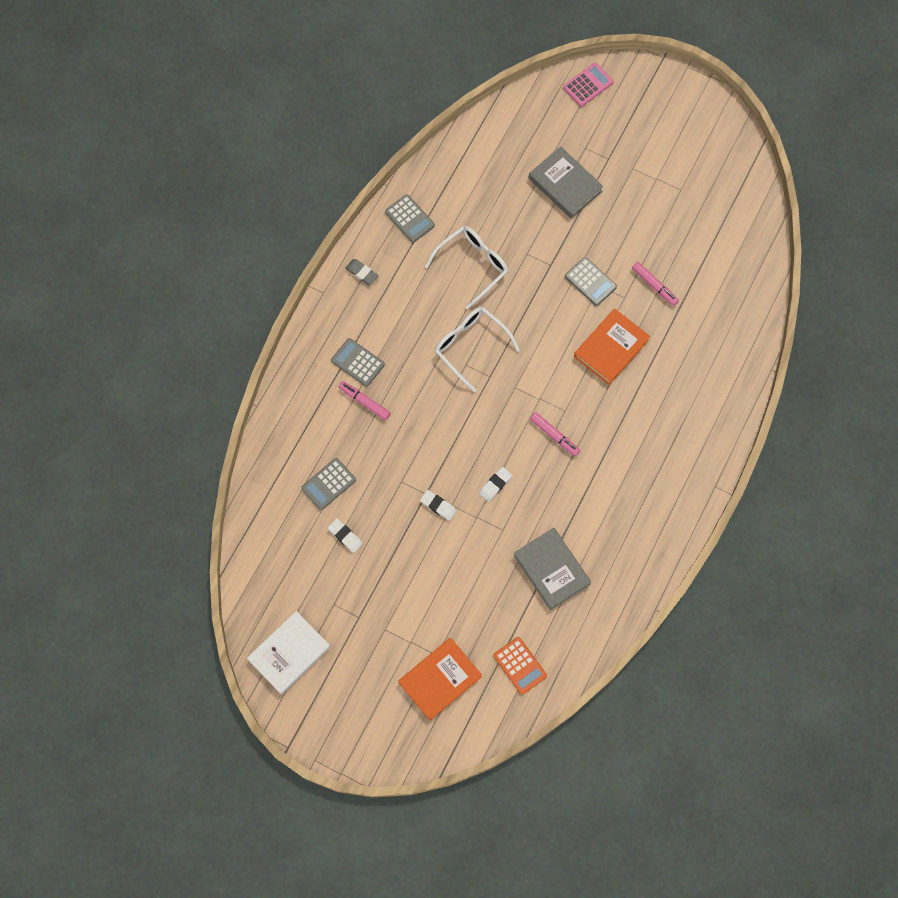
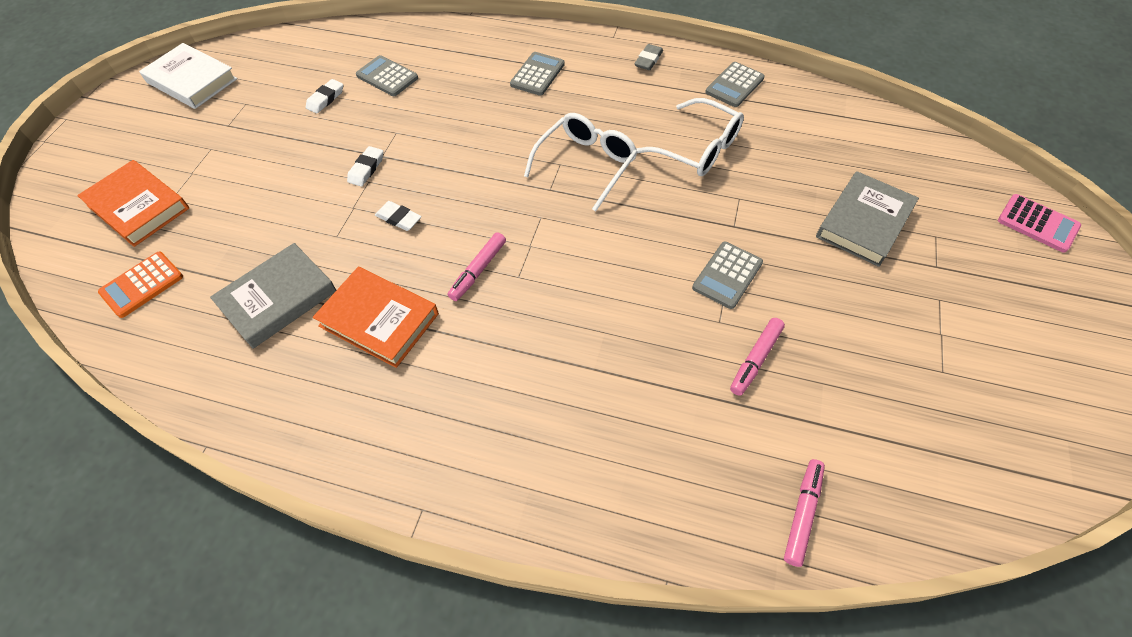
camera: 80 degrees right, 15 degrees down
pink marker [339,381,391,420] -> pink marker moved to [784,459,825,567]
orange book [574,309,650,385] -> orange book moved to [313,267,439,368]

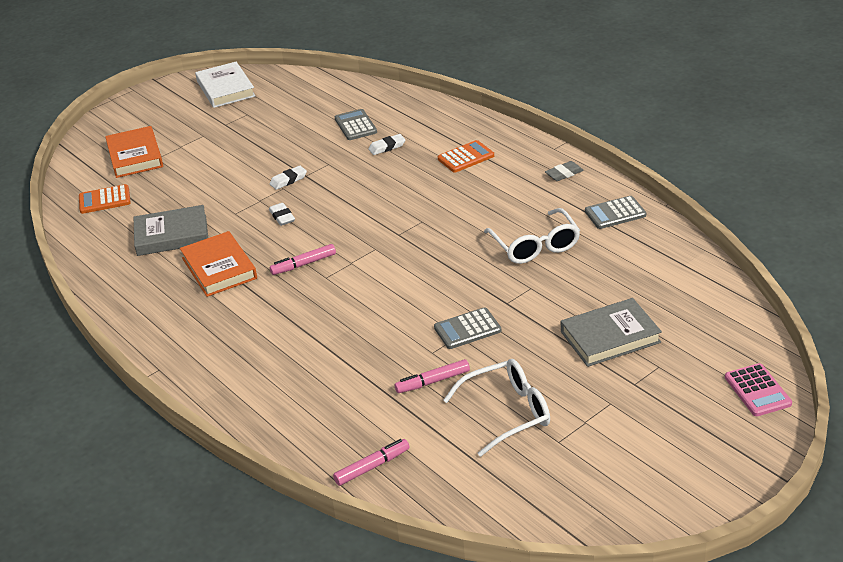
camera: 35 degrees right, 20 degrees down
white eraser [306,79,343,114] -> white eraser moved to [368,134,405,155]
grey calculator [510,52,565,96] -> orange calculator [438,140,494,173]
white glasses [524,113,638,211] -> white glasses moved to [443,359,550,457]

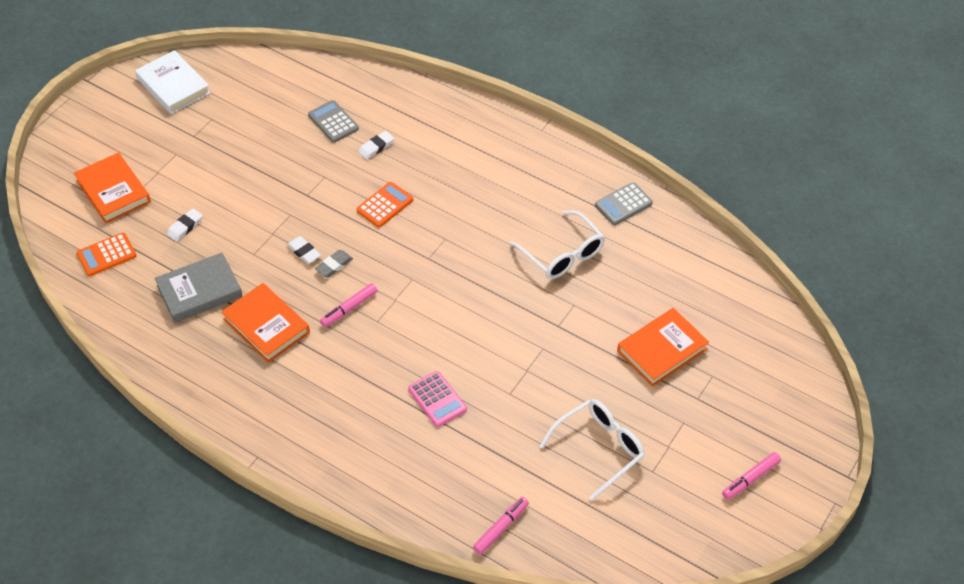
camera: 20 degrees left, 15 degrees up
white eraser [270,166,307,190] -> white eraser moved to [167,208,203,242]
pink marker [395,359,470,393] -> pink marker moved to [722,452,781,500]
grey calculator [434,307,501,349] -> none
orange calculator [438,140,494,173] -> orange calculator moved to [357,182,413,227]
grey eraser [545,161,584,181] -> grey eraser moved to [315,250,353,278]
grey book [561,298,662,367] -> orange book [617,308,709,387]
pink calculator [725,363,792,416] -> pink calculator moved to [408,371,467,427]

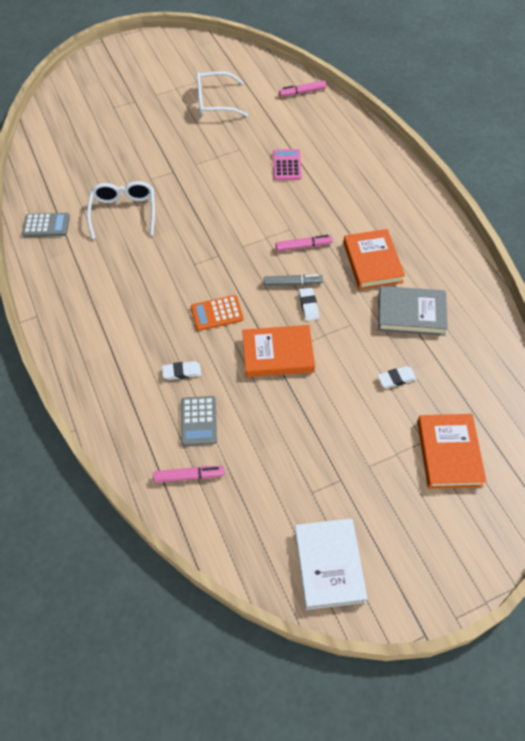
camera: 145 degrees left, 5 degrees up
orange calculator [76,233,137,276] -> none
grey eraser [315,250,353,278] -> grey marker [264,274,323,286]
orange book [617,308,709,387] -> orange book moved to [242,325,315,377]
pink marker [722,452,781,500] -> pink marker moved to [154,466,224,483]

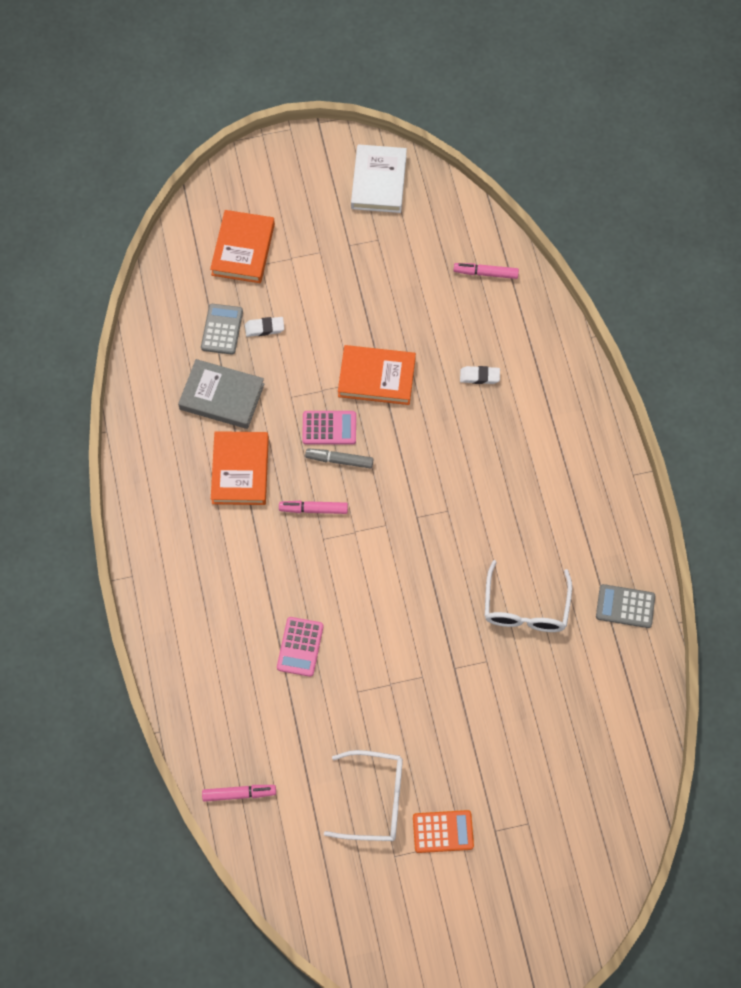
camera: 170 degrees left, 10 degrees up
grey calculator [181,396,217,446] -> grey calculator moved to [201,304,243,355]
orange calculator [191,295,243,331] -> orange calculator moved to [413,810,474,853]
white eraser [299,288,319,321] -> pink calculator [302,411,356,445]

